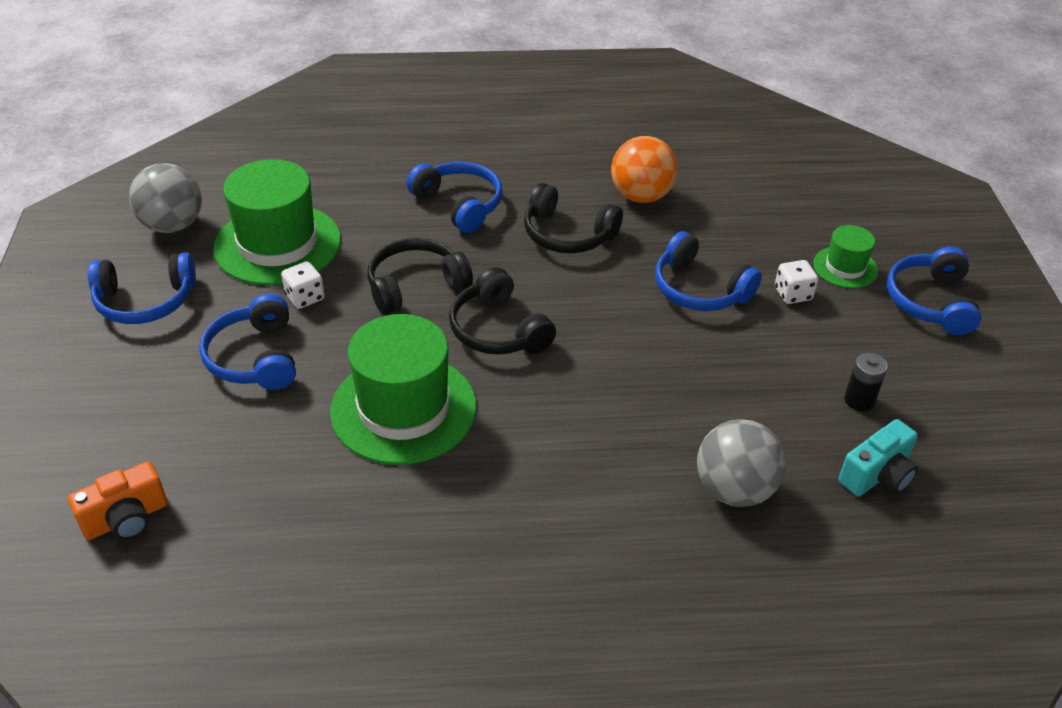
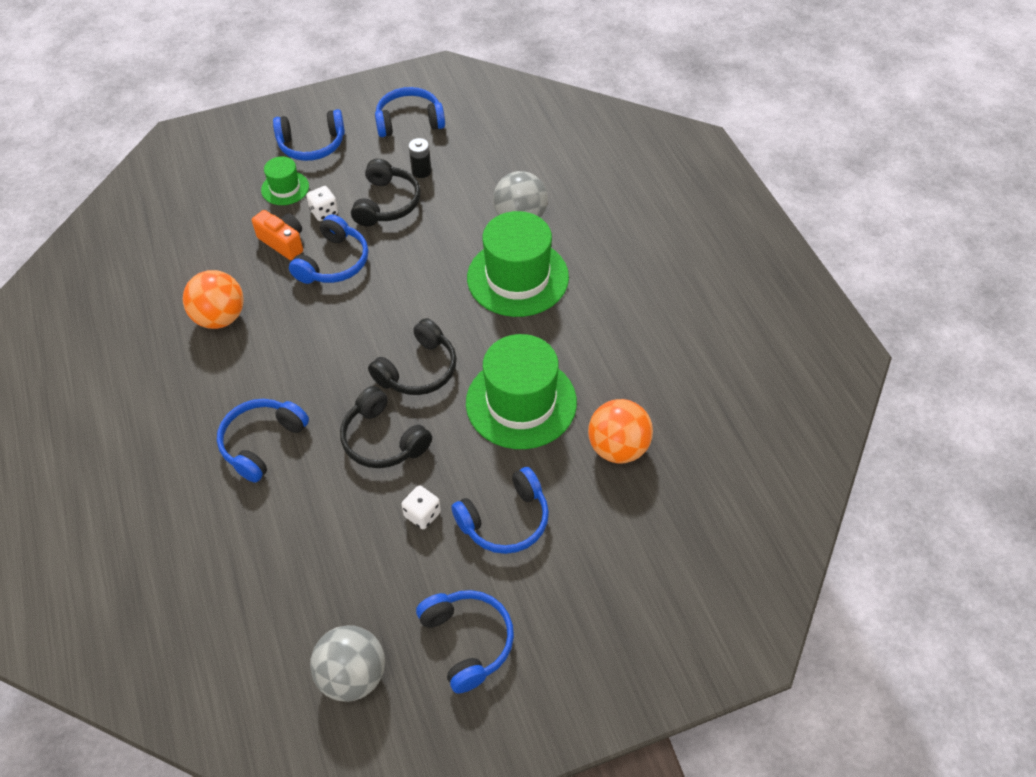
camera: 105 degrees left, 10 degrees up
orange camera [68,461,167,540] -> orange camera moved to [252,210,303,260]
green hat [213,159,341,285] -> green hat moved to [467,211,569,317]
black headphones [524,183,623,253] -> black headphones moved to [351,159,421,226]
turquoise camera [839,419,918,496] -> none
none -> blue headphones [375,87,445,137]
none -> orange ball [588,399,653,464]

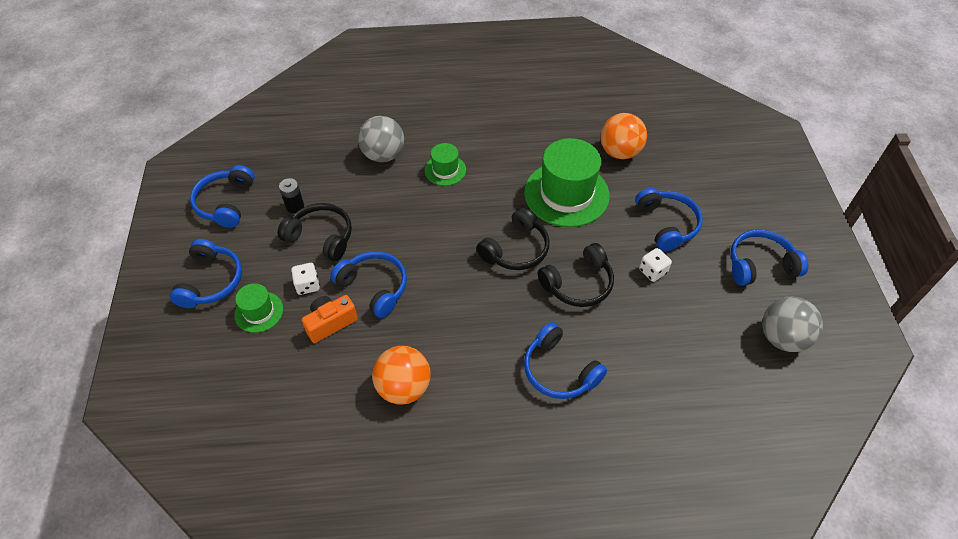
camera: 75 degrees left, 0 degrees up
black headphones [368,318,457,395] -> black headphones turned 75 degrees clockwise [476,207,550,270]
green hat [467,211,569,317] -> green hat [425,143,466,186], size x0.50

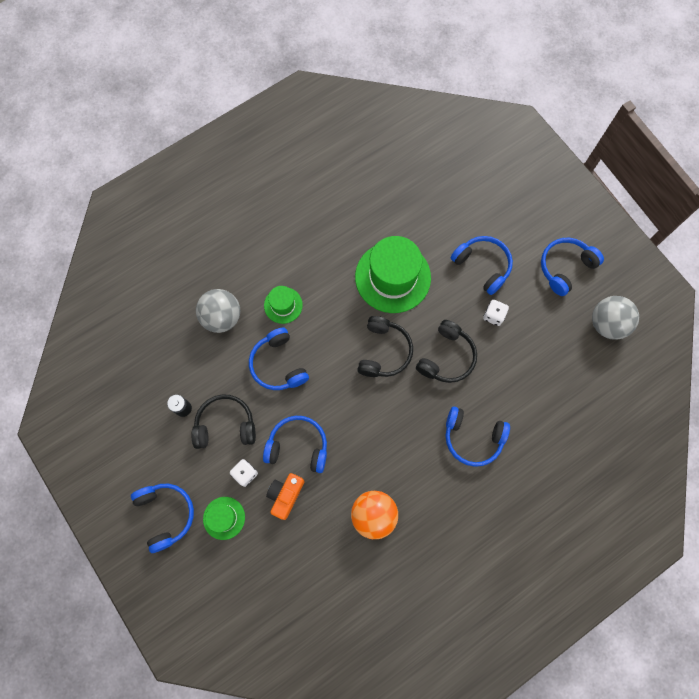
camera: 30 degrees left, 20 degrees up
blue headphones [190,165,255,228] -> blue headphones moved to [249,327,309,390]
orange ball [600,113,647,159] -> none

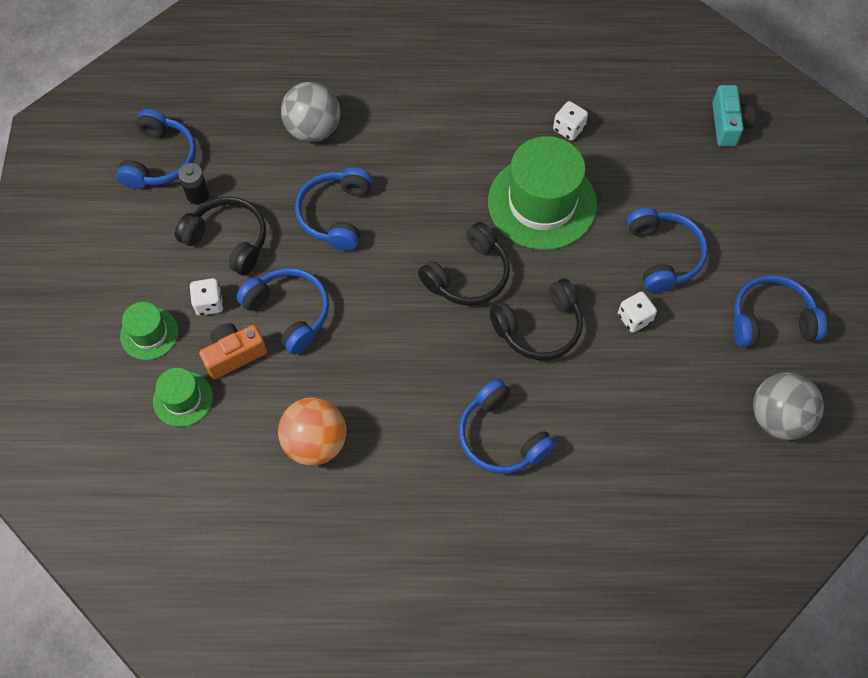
camera: 35 degrees right, 10 degrees down
blue headphones [131,484,194,553] -> blue headphones moved to [116,109,196,189]
green hat [264,286,303,324] -> green hat moved to [153,368,213,427]
none -> white dice [553,101,588,141]
none -> turquoise camera [712,85,755,146]

